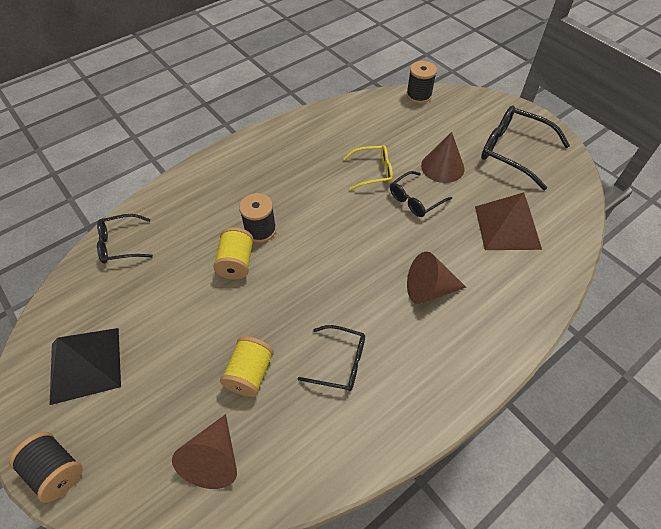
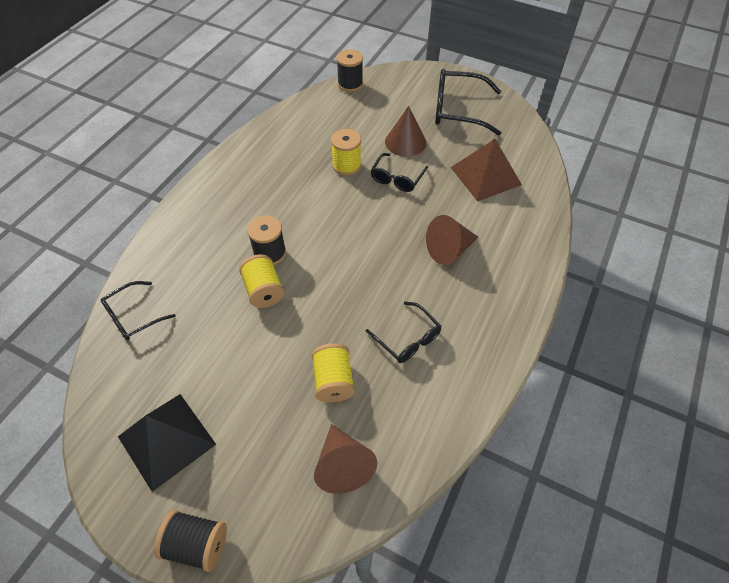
camera: 25 degrees left, 0 degrees up
black glasses [298,325,365,391] -> black glasses turned 60 degrees clockwise [366,302,442,363]
yellow glasses [343,145,393,190] -> yellow spool [331,129,361,176]

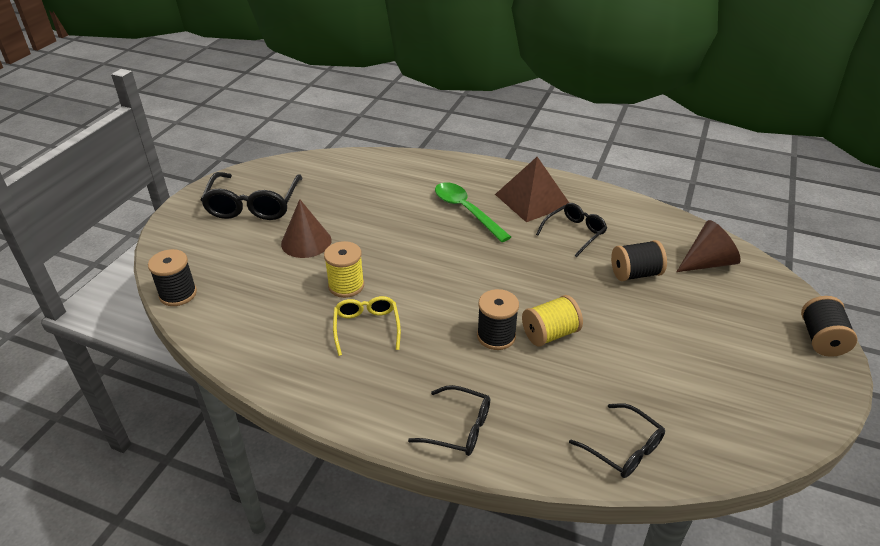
camera: 95 degrees left, 15 degrees down
black pyramid [118,394,216,492] -> none
yellow spool [311,343,355,402] -> black spool [611,240,667,281]
black glasses [371,153,428,192] -> black glasses moved to [408,385,490,456]
brown cone [426,215,478,265] -> green spoon [435,182,511,242]
brown pyramid [450,139,522,201] -> brown pyramid moved to [495,157,569,222]
none -> yellow glasses [333,296,401,356]

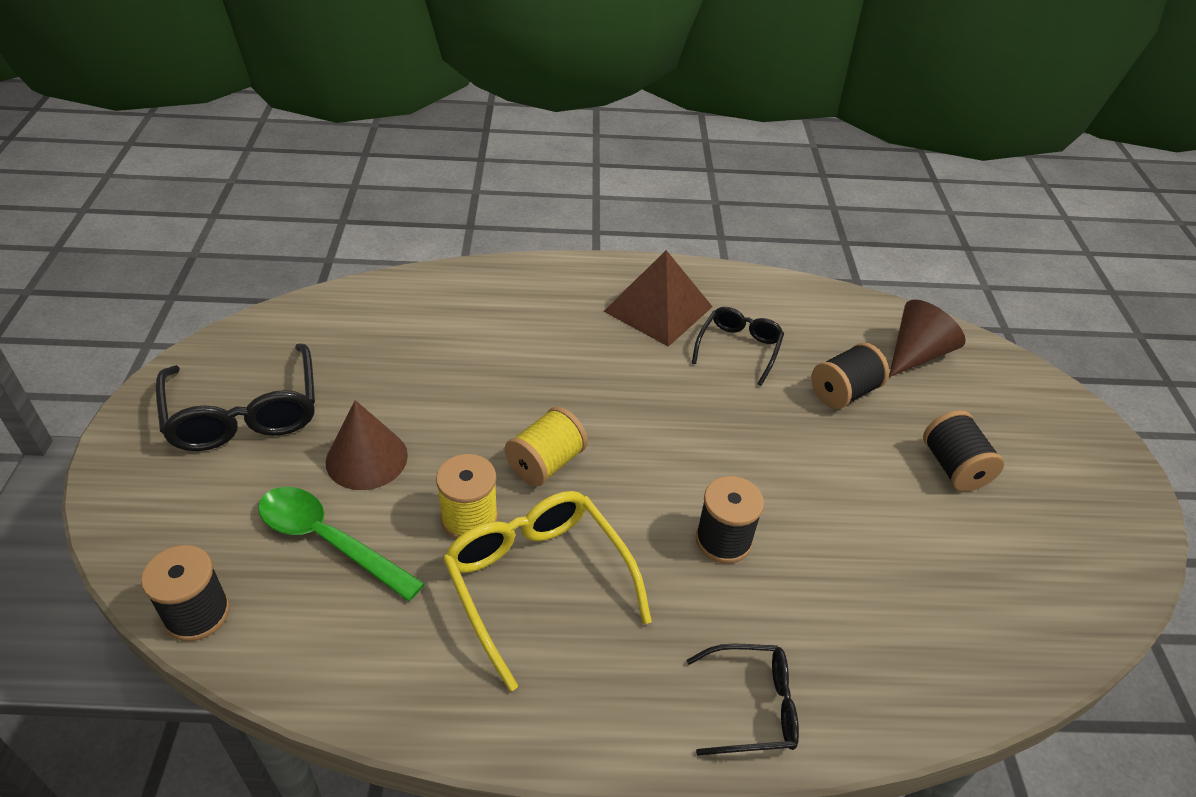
camera: 25 degrees left, 5 degrees up
yellow glasses [333,296,401,356] -> yellow glasses [443,491,652,692], size x1.67
green spoon [435,182,511,242] -> green spoon moved to [258,487,425,601]
yellow spool [522,295,583,347] -> yellow spool moved to [505,407,588,486]
black glasses [569,403,665,478] -> none
black spool [801,296,858,357] -> black spool moved to [923,410,1004,491]

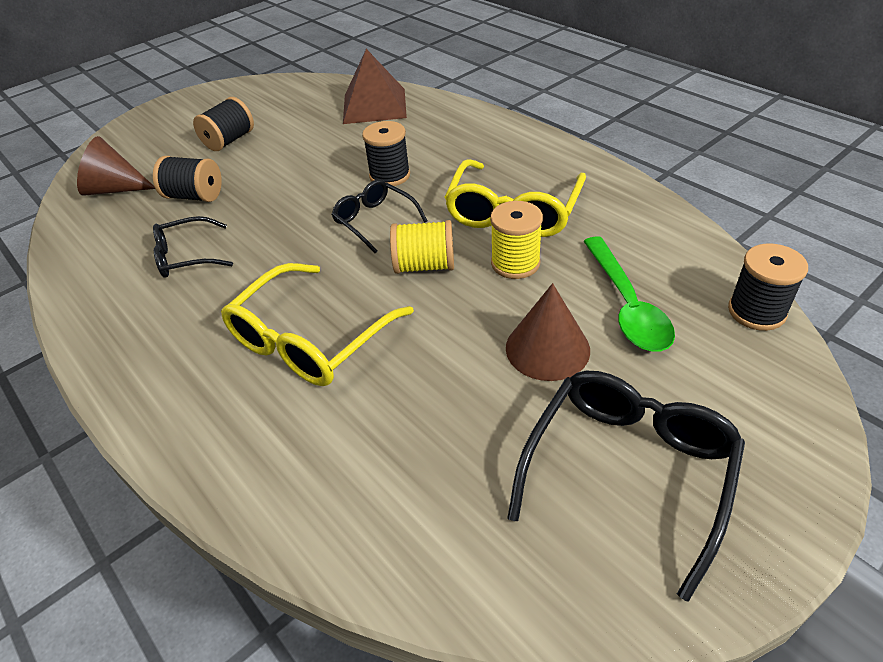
camera: 125 degrees left, 0 degrees up
brown pyramid [604,250,713,347] -> brown pyramid moved to [343,49,407,124]
black glasses [687,644,799,756] -> black glasses moved to [332,180,428,253]
none -> yellow glasses [221,263,414,386]

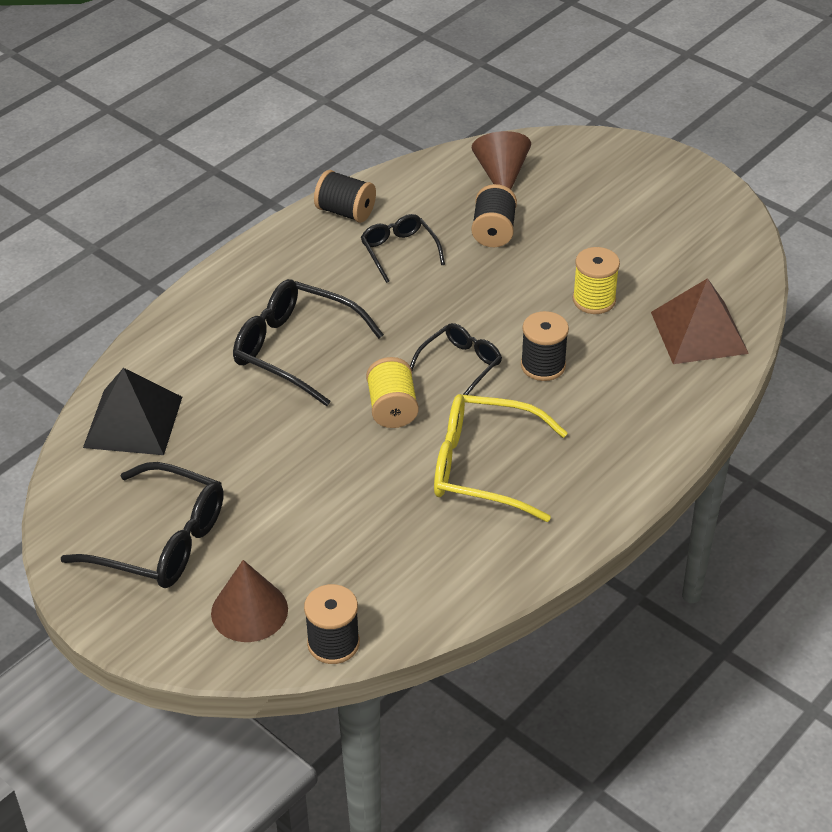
camera: 80 degrees right, 0 degrees up
black spool [193,97,254,151] -> black spool moved to [314,170,376,223]
yellow glasses [221,263,414,386] -> black glasses [233,279,384,406]
yellow spool [490,201,543,279] -> yellow spool moved to [573,247,620,314]
brown cone [506,283,590,381] -> brown cone moved to [211,560,288,642]
green spoon [583,236,675,352] -> none
none -> black pyramid [83,368,182,455]

